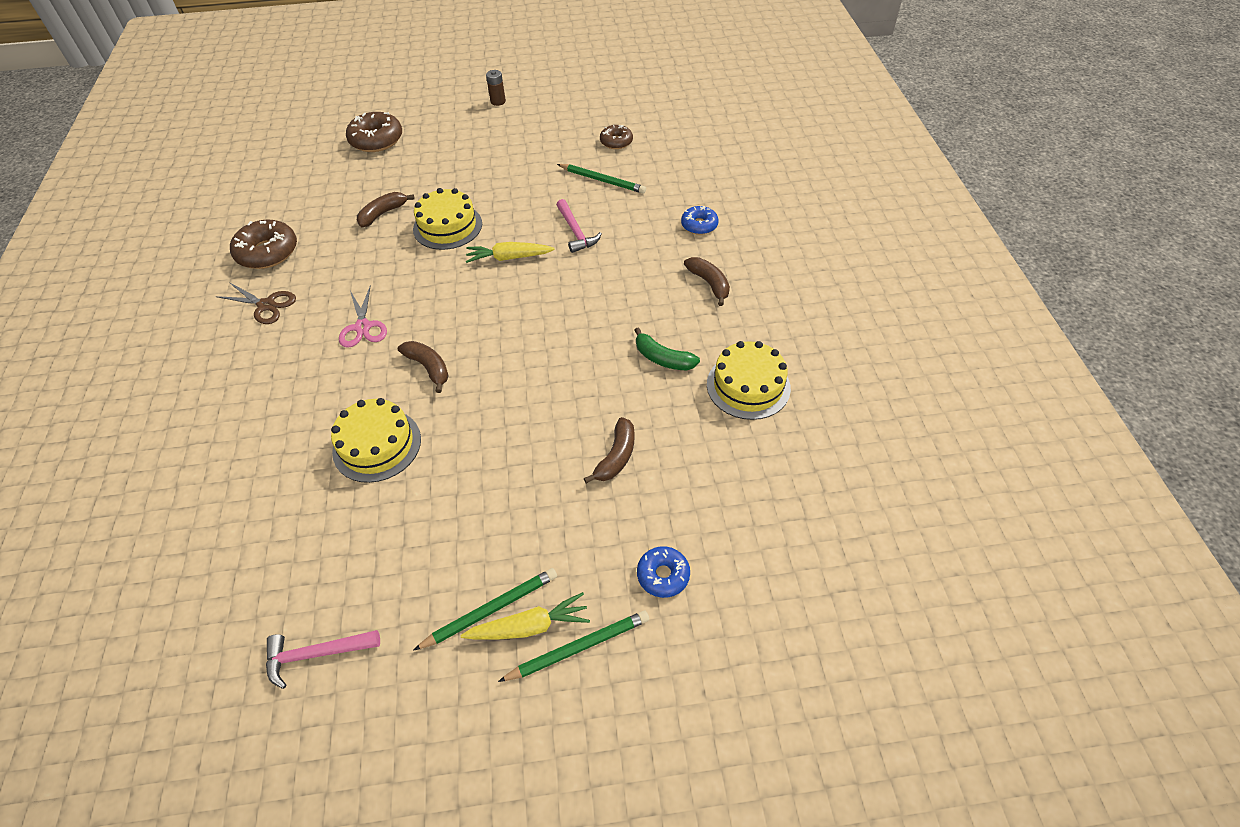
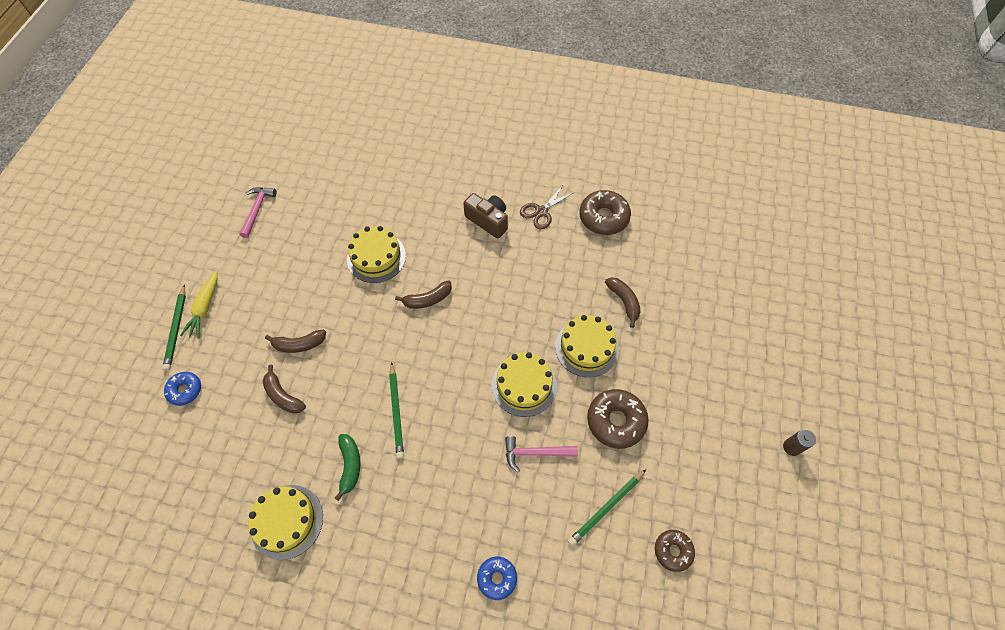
camera: 110 degrees right, 10 degrees up
pink scissors [339,285,387,348] -> none
brown donut [346,112,402,152] -> brown donut moved to [587,389,649,449]
green pencil [414,568,557,650] -> green pencil moved to [389,362,404,459]
yellow carrot [466,242,555,263] -> yellow cake [492,352,557,417]
green banana [634,327,700,371] -> green banana turned 120 degrees clockwise [335,434,360,501]
brown banana [684,257,730,306] -> brown banana moved to [265,330,326,353]
none -> brown camera [463,193,508,239]

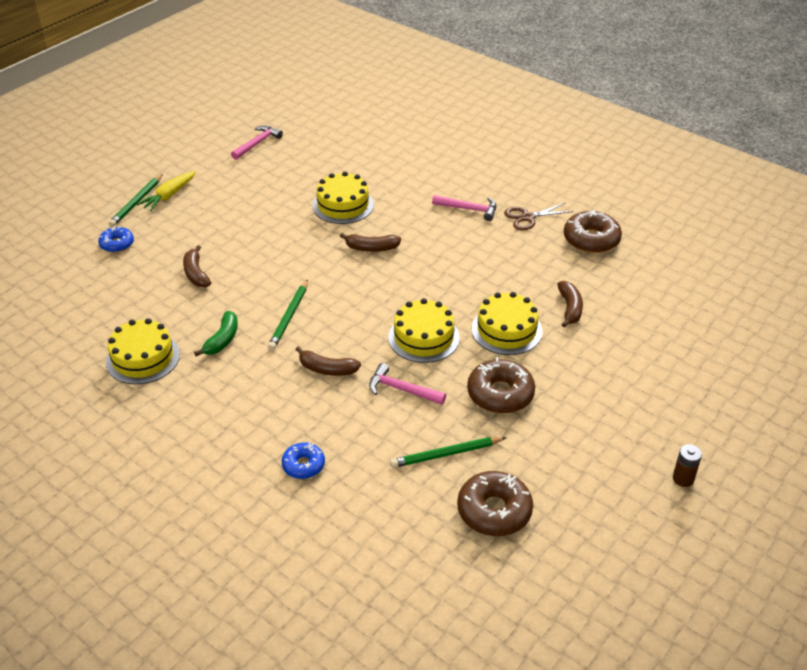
camera: 25 degrees right, 20 degrees down
brown banana [265,330,326,353] -> brown banana moved to [295,346,361,376]
brown camera [463,193,508,239] -> pink hammer [432,195,496,221]
brown donut [655,530,695,572] -> brown donut [457,471,533,536], size x1.67

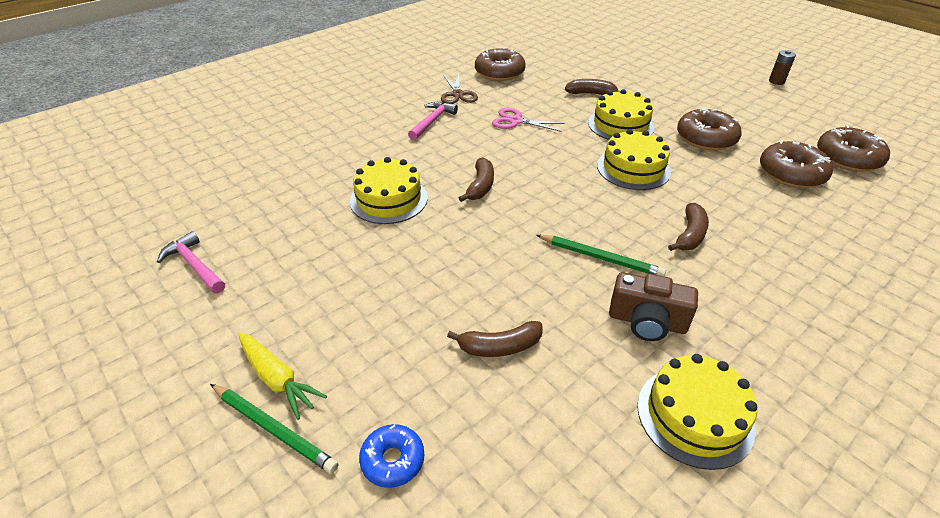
camera: 80 degrees left, 0 degrees up
green banana [194,311,238,356] -> brown camera [609,272,698,341]
blue donut [282,443,325,479] -> none
pink hammer [369,363,446,405] -> none
green pencil [390,437,507,468] -> brown donut [760,140,833,188]
none -> pink scissors [492,108,565,132]

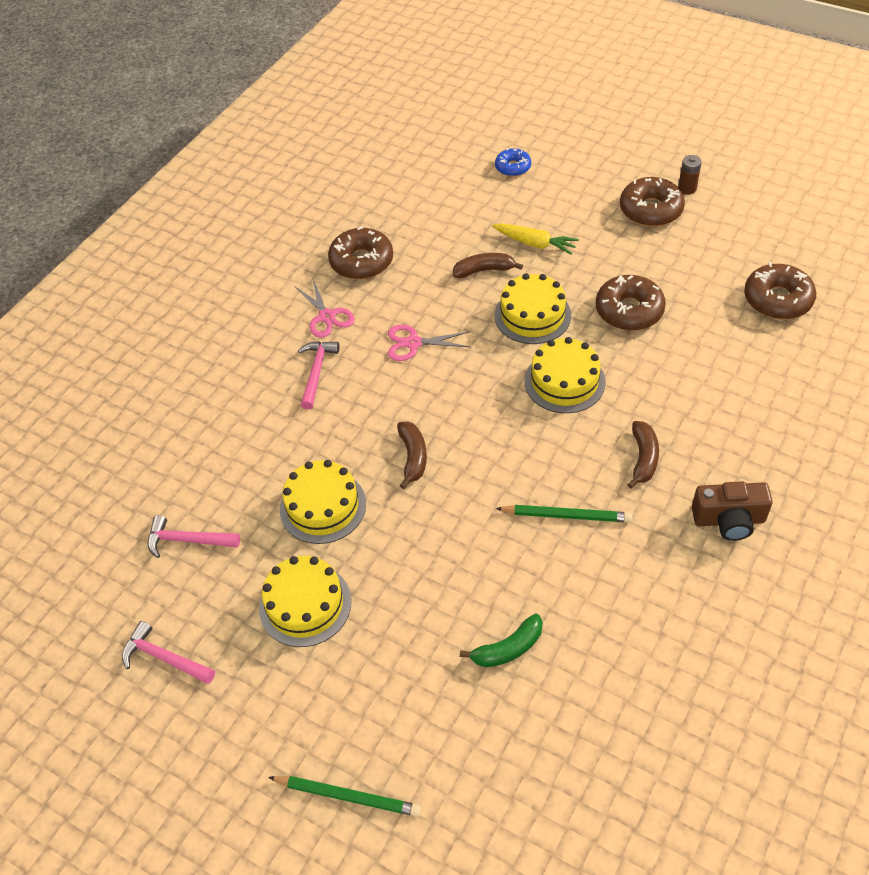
camera: 15 degrees left, 10 degrees up
yellow carrot [238,333,327,420] -> yellow carrot moved to [492,223,579,255]
blue donut [359,424,424,488] -> blue donut moved to [495,148,531,176]
brown scissors [441,74,478,104] -> pink scissors [294,279,355,338]
brown banana [447,321,543,357] -> green banana [460,613,543,667]
brown camera [609,272,698,341] -> brown camera moved to [692,481,773,541]
yellow cake [637,354,757,470] -> yellow cake moved to [259,556,351,647]
brown donut [760,140,833,188] -> brown donut moved to [620,177,685,227]
none -> pink hammer [148,515,240,558]

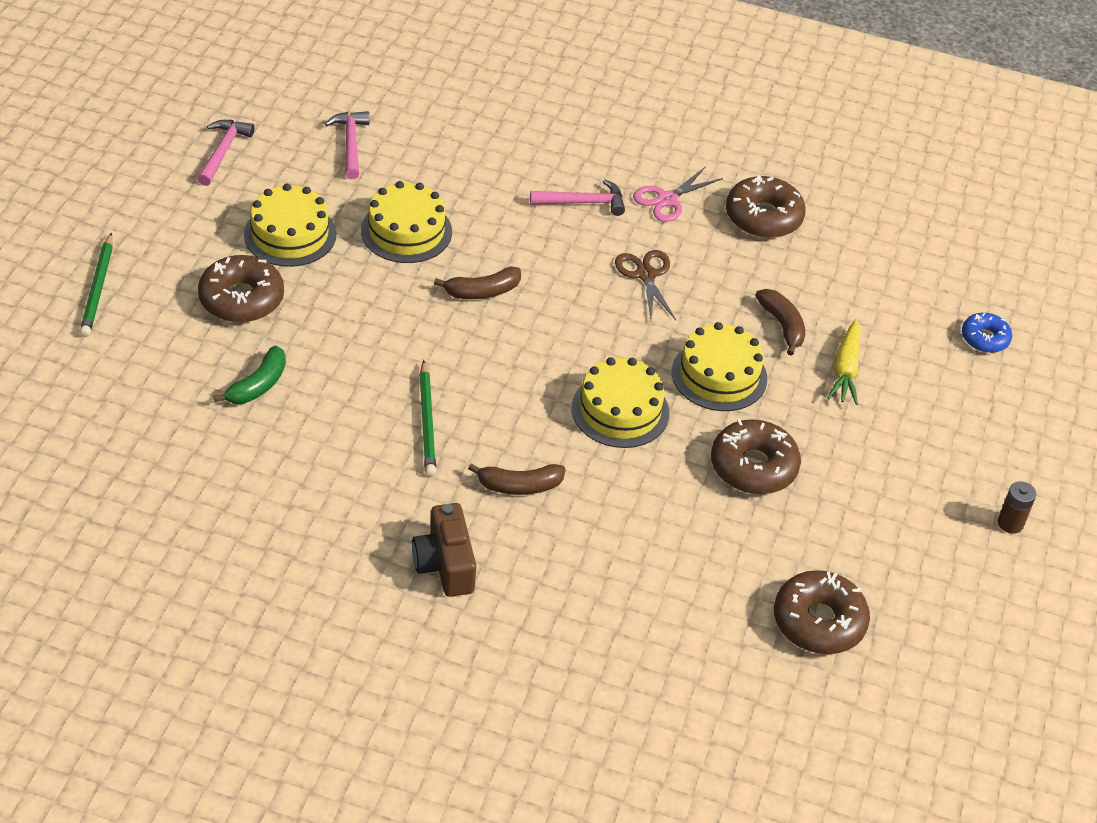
camera: 70 degrees right, 5 degrees down
pink scissors [388,325,470,361] -> brown scissors [615,250,676,320]
green banana [460,613,543,667] -> green banana turned 105 degrees counterclockwise [213,346,286,404]
brown donut [620,177,685,227] -> brown donut moved to [198,255,284,322]

